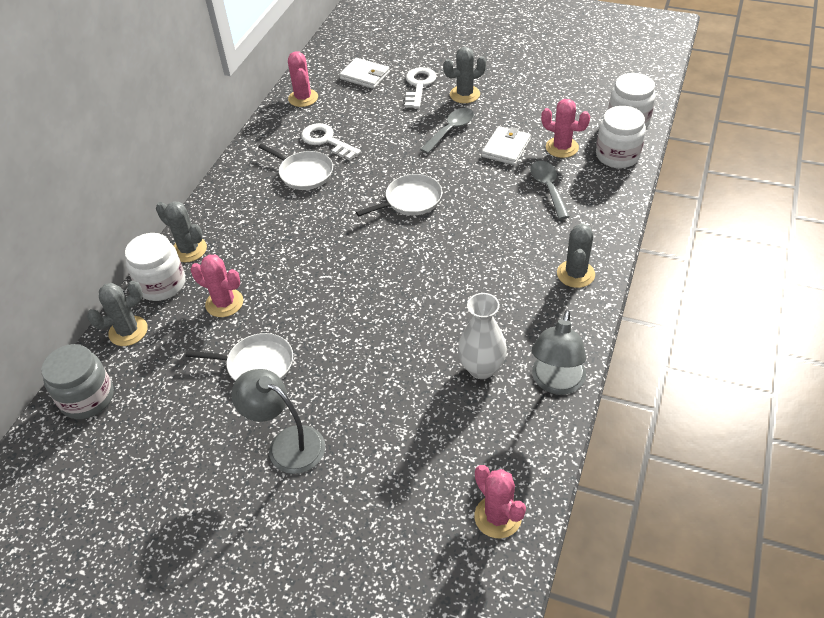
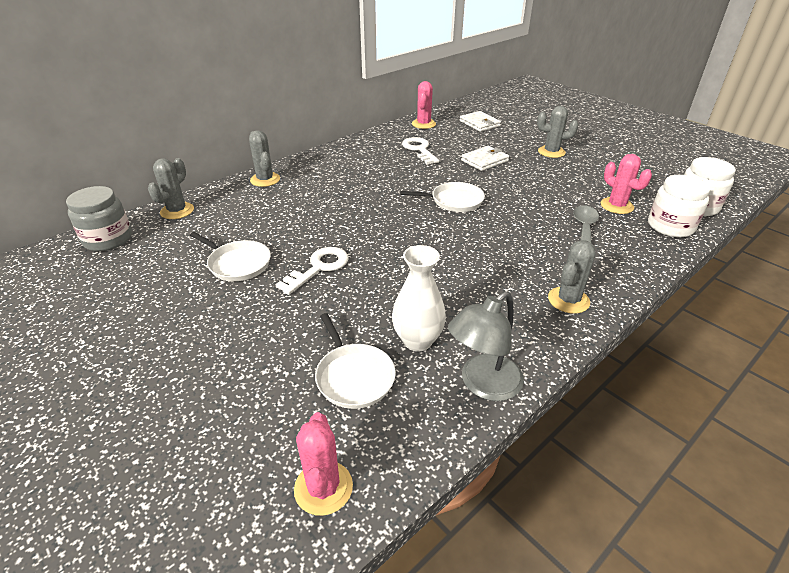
camera: 25 degrees right, 10 degrees down
grey cactus [87,281,148,346] -> grey cactus turned 60 degrees counterclockwise [148,158,194,219]
white jar [125,233,185,301] -> none
pink cactus [191,255,243,317] -> none
grey lamp [231,369,325,474] -> none
white pan [258,144,333,190] -> white pan moved to [315,313,396,409]
white key [405,67,437,109] -> white key moved to [275,247,349,295]
grey spoon [420,108,474,154] -> none
white wallet [482,126,531,165] -> white wallet moved to [461,146,509,171]

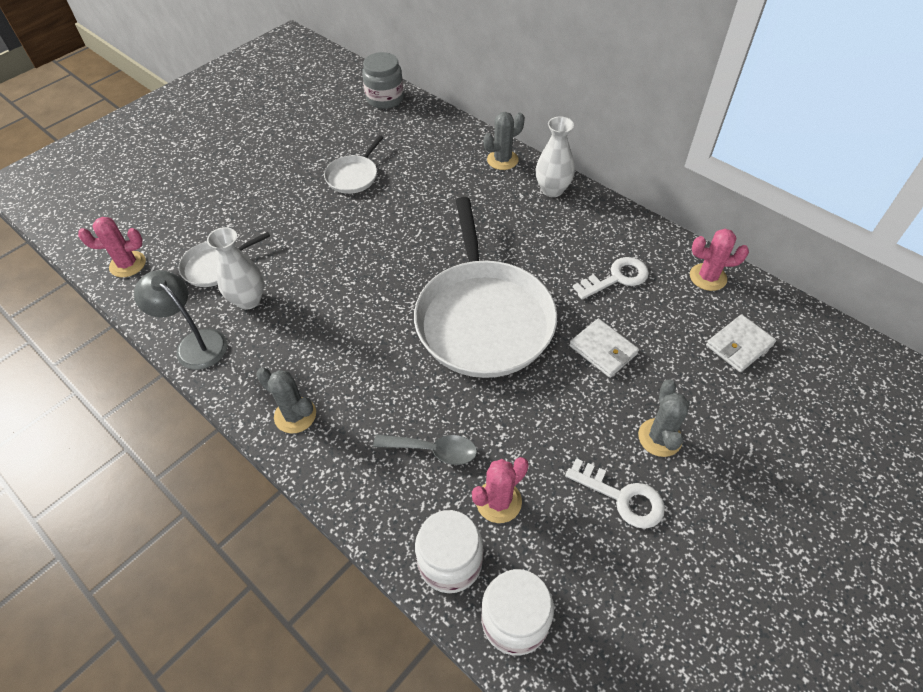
camera: 85 degrees right, 15 degrees up
grey cactus [148,158,194,219] -> none
white key [275,247,349,295] -> white key moved to [565,458,665,529]
white pan [400,182,485,212] -> white pan [414,197,557,378], size x2.22
none -> white vase [536,116,575,197]

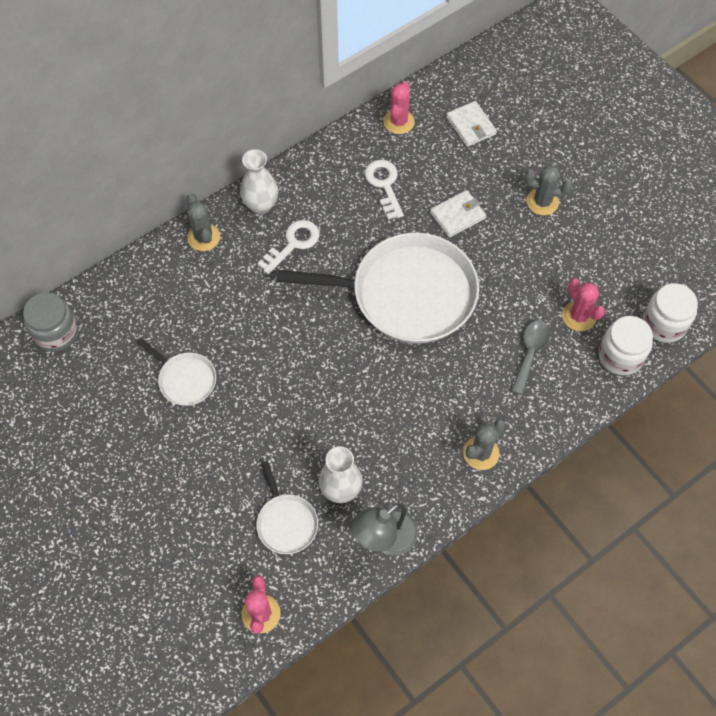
camera: 80 degrees left, 10 degrees up
white key [565,458,665,529] -> white key moved to [257,220,319,275]

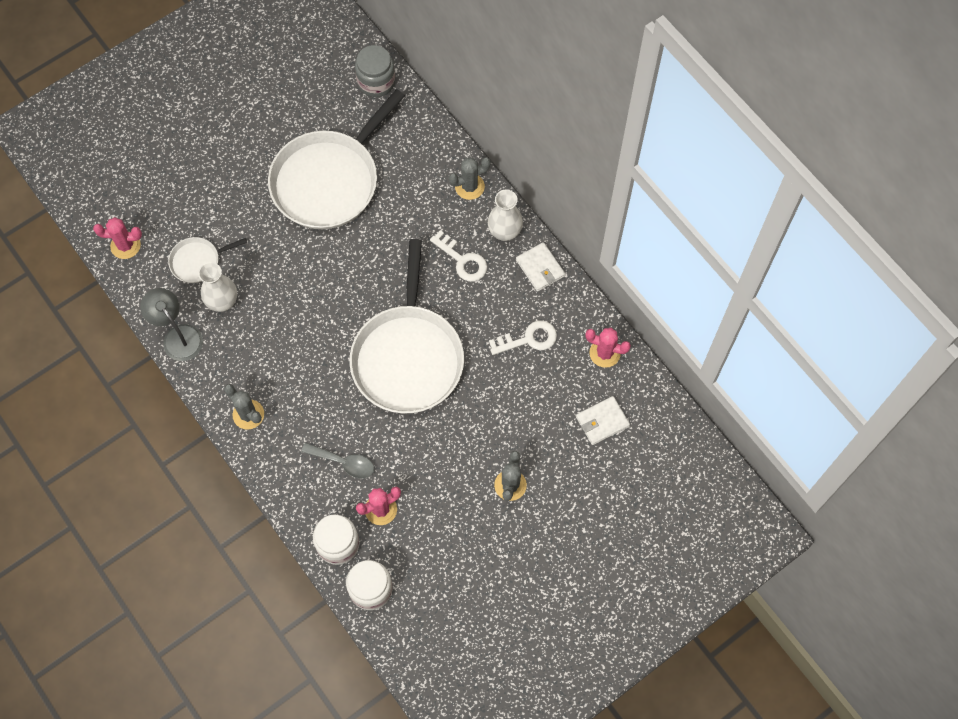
camera: 90 degrees right, 5 degrees up
white pan [138,339,216,406] -> white pan [268,89,405,229], size x2.22
white wallet [430,190,486,238] -> white wallet moved to [516,242,565,292]

